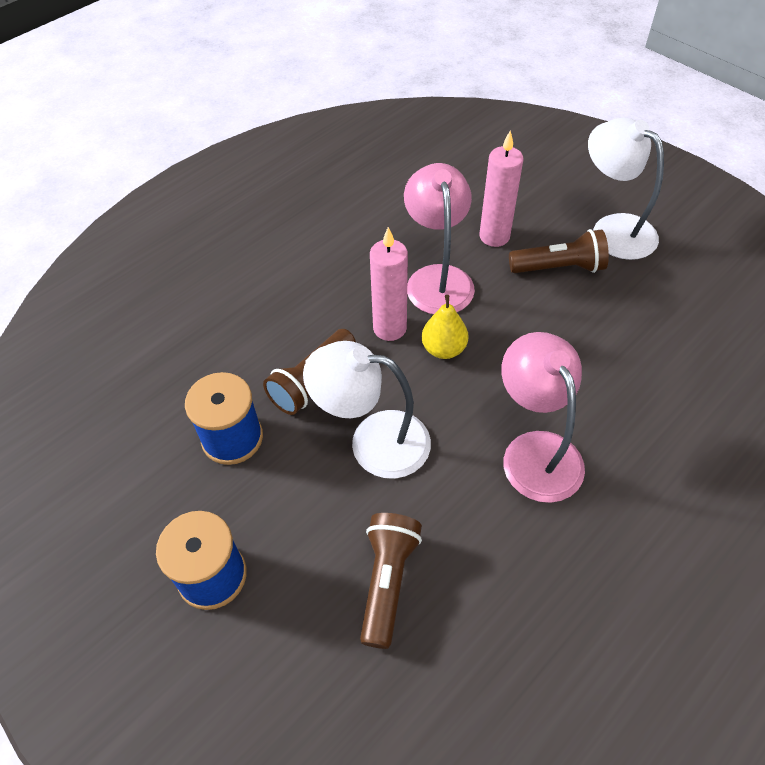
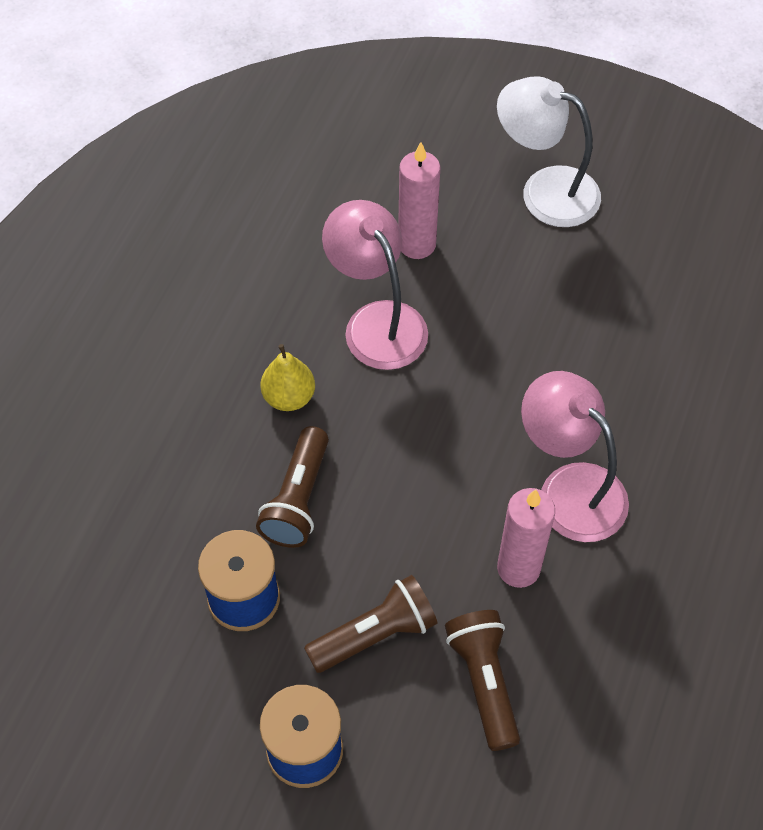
camera: 25 degrees left, 5 degrees up
white lamp [303,341,431,479] -> none
pink candle [370,227,408,341] -> pink candle moved to [497,488,555,588]
yellow pear [422,295,469,359] -> yellow pear moved to [260,344,315,411]
brown flashlight [509,229,609,273] -> brown flashlight moved to [304,575,438,673]

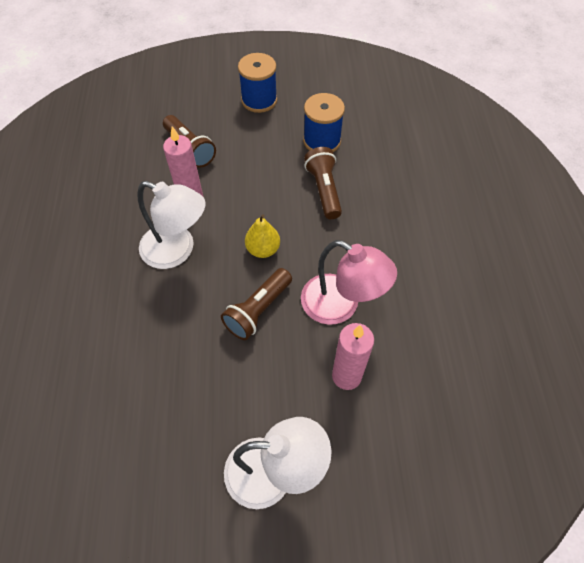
camera: 155 degrees right, 0 degrees up
yellow pear [260,344,315,411] -> yellow pear moved to [245,214,280,258]
brown flashlight [304,575,438,673] -> brown flashlight moved to [221,268,292,340]
pink lamp [521,371,629,542] -> white lamp [137,181,205,269]

